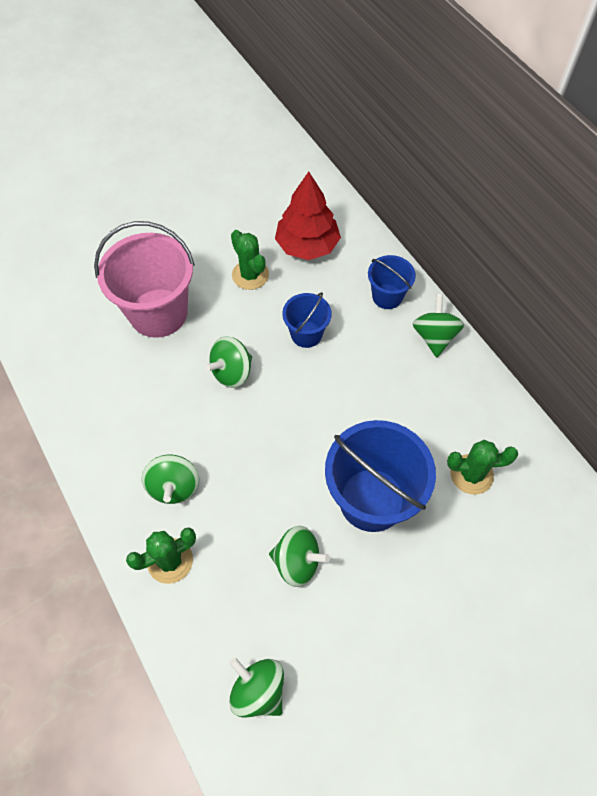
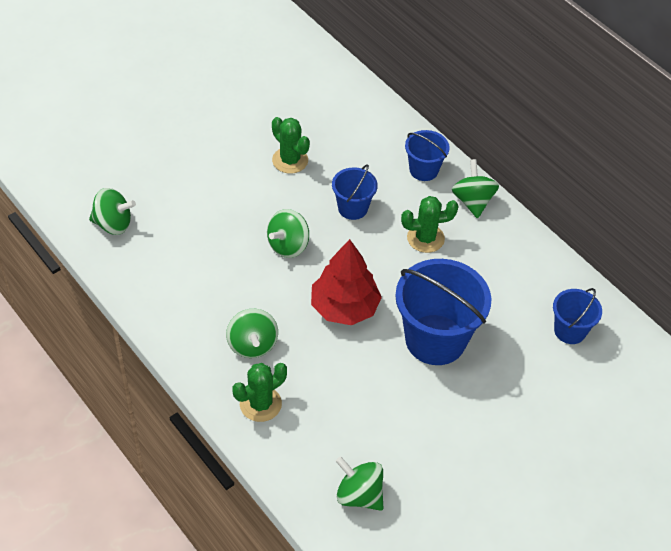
camera: 10 degrees left, 10 degrees down
pink bucket [94,221,195,338] -> none
green spinning top [269,526,330,587] -> green spinning top moved to [89,188,136,235]
red tree [275,172,341,260] -> red tree moved to [311,239,382,325]
green cactus [447,440,518,495] -> green cactus moved to [401,196,459,253]
none -> blue bucket [553,288,602,344]

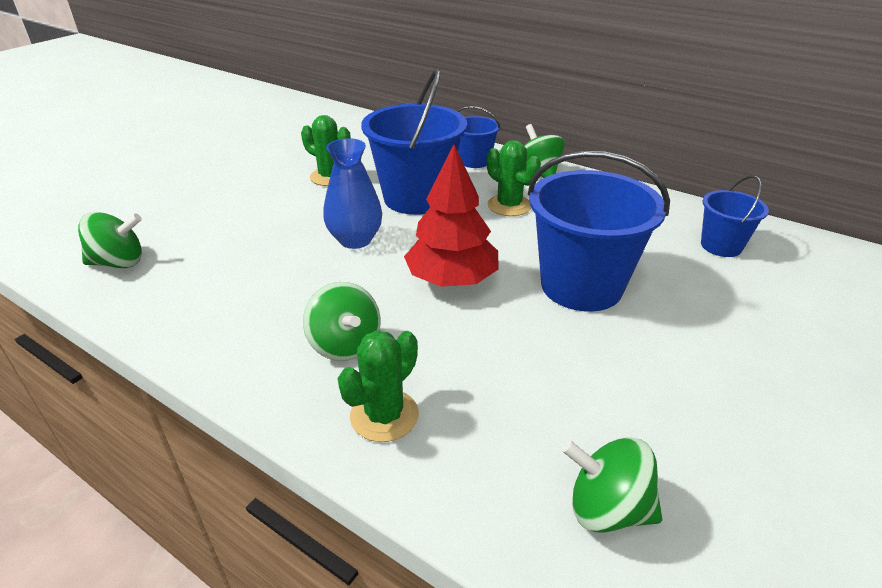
camera: 15 degrees left, 15 degrees down
green spinning top [267,209,309,258] -> blue vase [323,138,382,249]
blue bucket [332,164,378,220] -> blue bucket [361,68,467,215], size x1.88
green cactus [401,196,459,253] -> green cactus turned 75 degrees clockwise [487,140,541,216]

